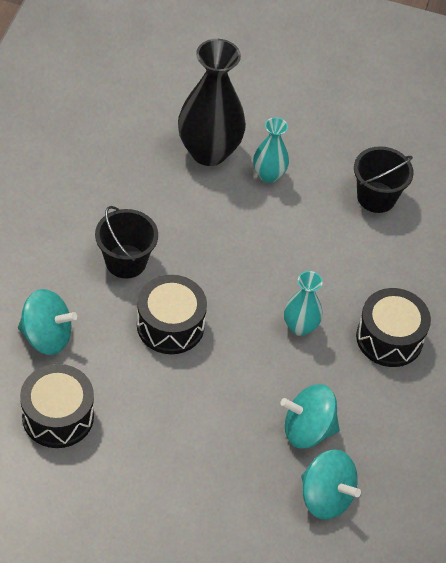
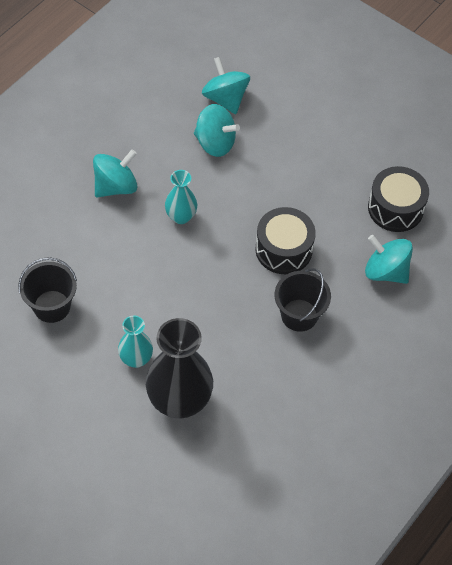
camera: 155 degrees left, 5 degrees up
black drum [356,288,431,367] -> turquoise spinning top [93,150,137,198]

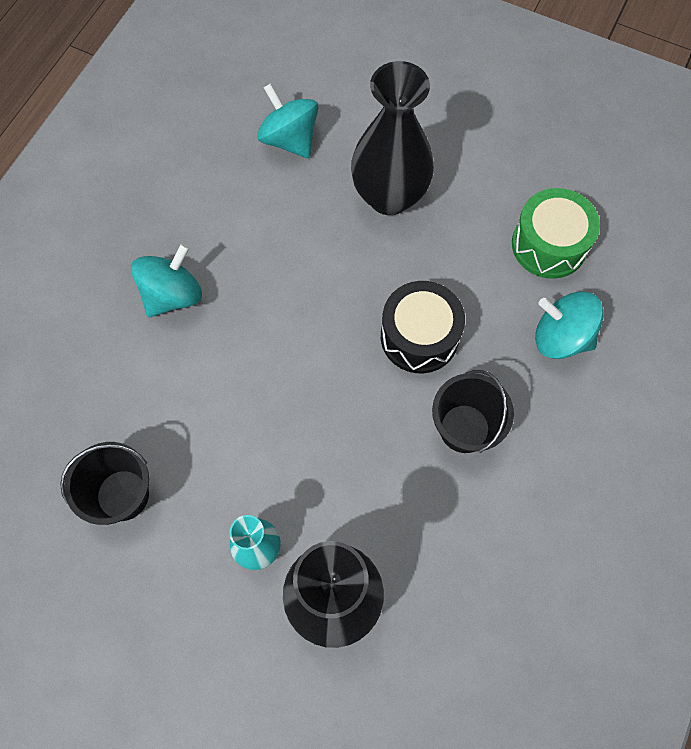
camera: 10 degrees left, 10 degrees up
turquoise vase [165,170,197,224] -> none
turquoise spinning top [194,104,240,157] -> none
black drum [368,166,429,232] -> green drum [512,188,600,279]
none -> black vase [351,61,434,215]

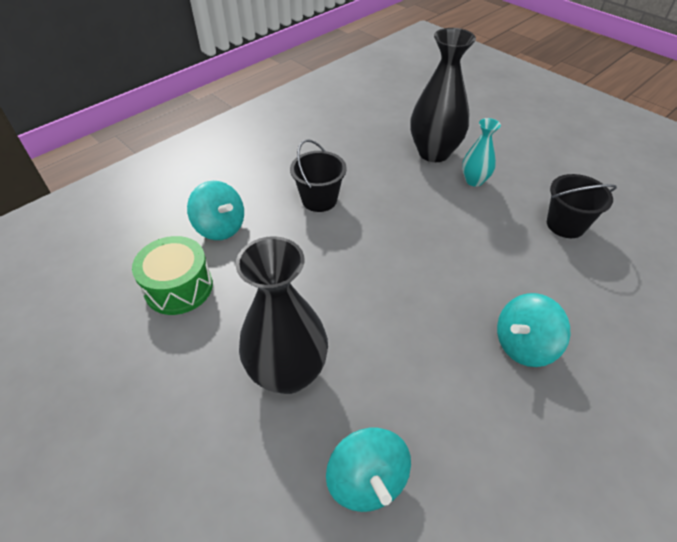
camera: 160 degrees left, 20 degrees down
black drum [381,281,465,373] -> none

